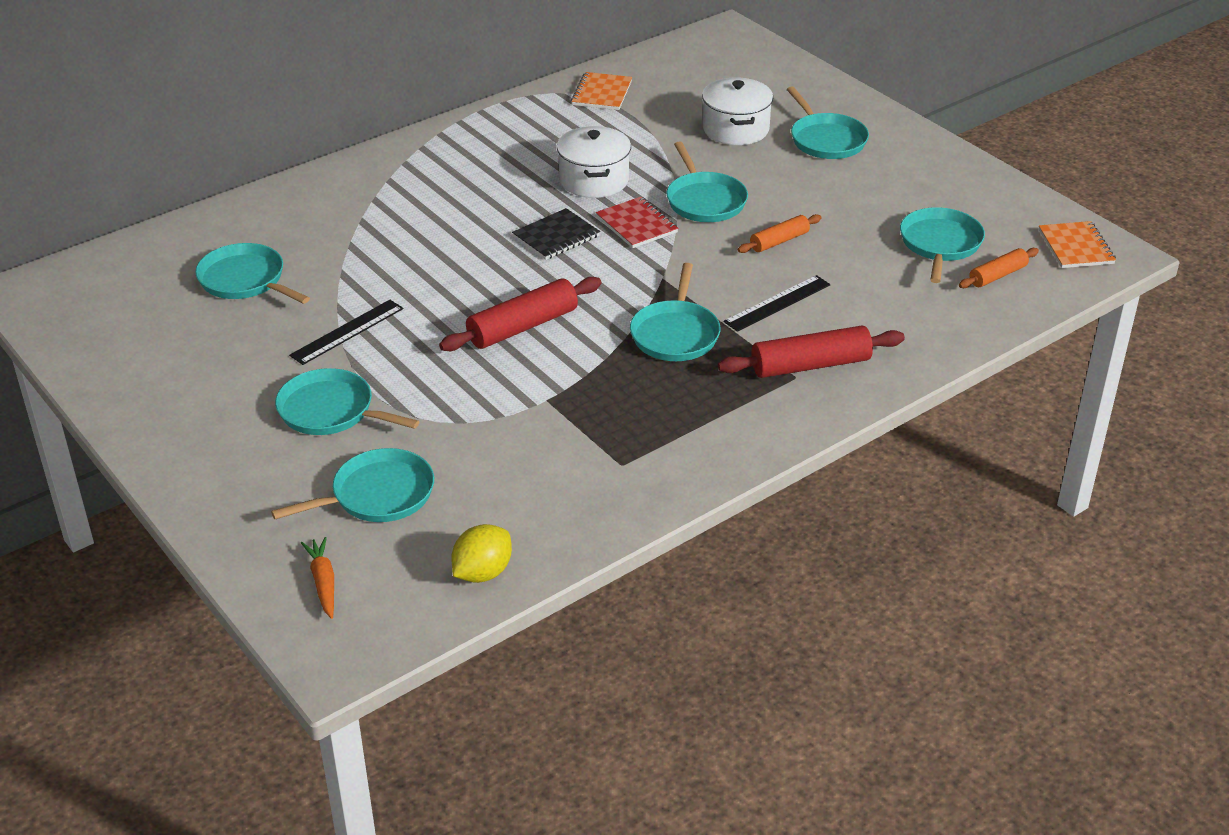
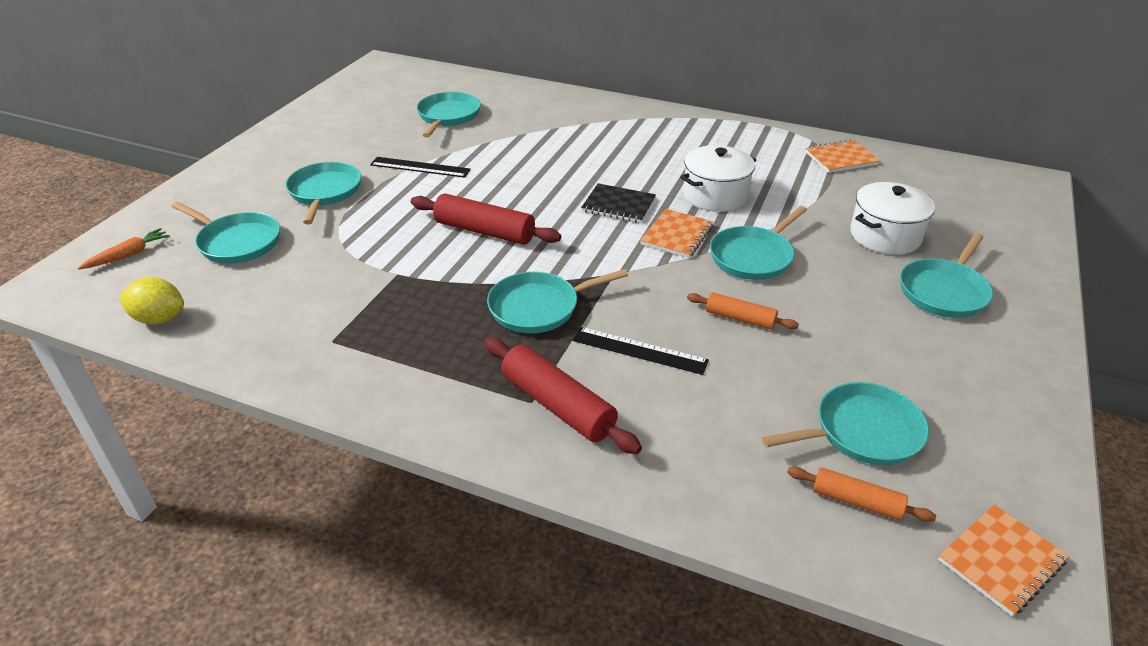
camera: 60 degrees right, 0 degrees up
red notebook [596,197,678,248] -> orange notebook [640,209,713,258]

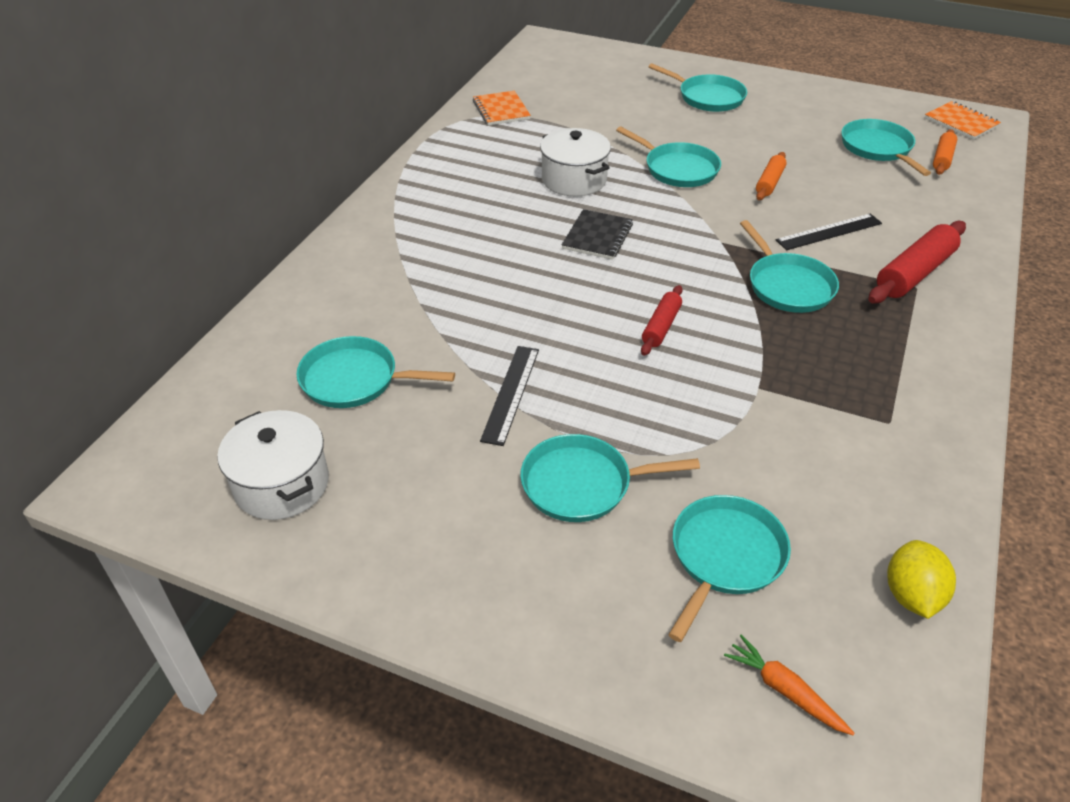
camera: 90 degrees left, 5 degrees up
red rolling pin [411,193,561,245] -> red rolling pin [641,285,682,356], size x0.59
black ruler [573,327,709,375] -> black ruler turned 45 degrees clockwise [776,213,882,250]
orange notebook [640,209,713,258] -> none
white pot [850,182,935,255] -> white pot moved to [217,410,329,520]

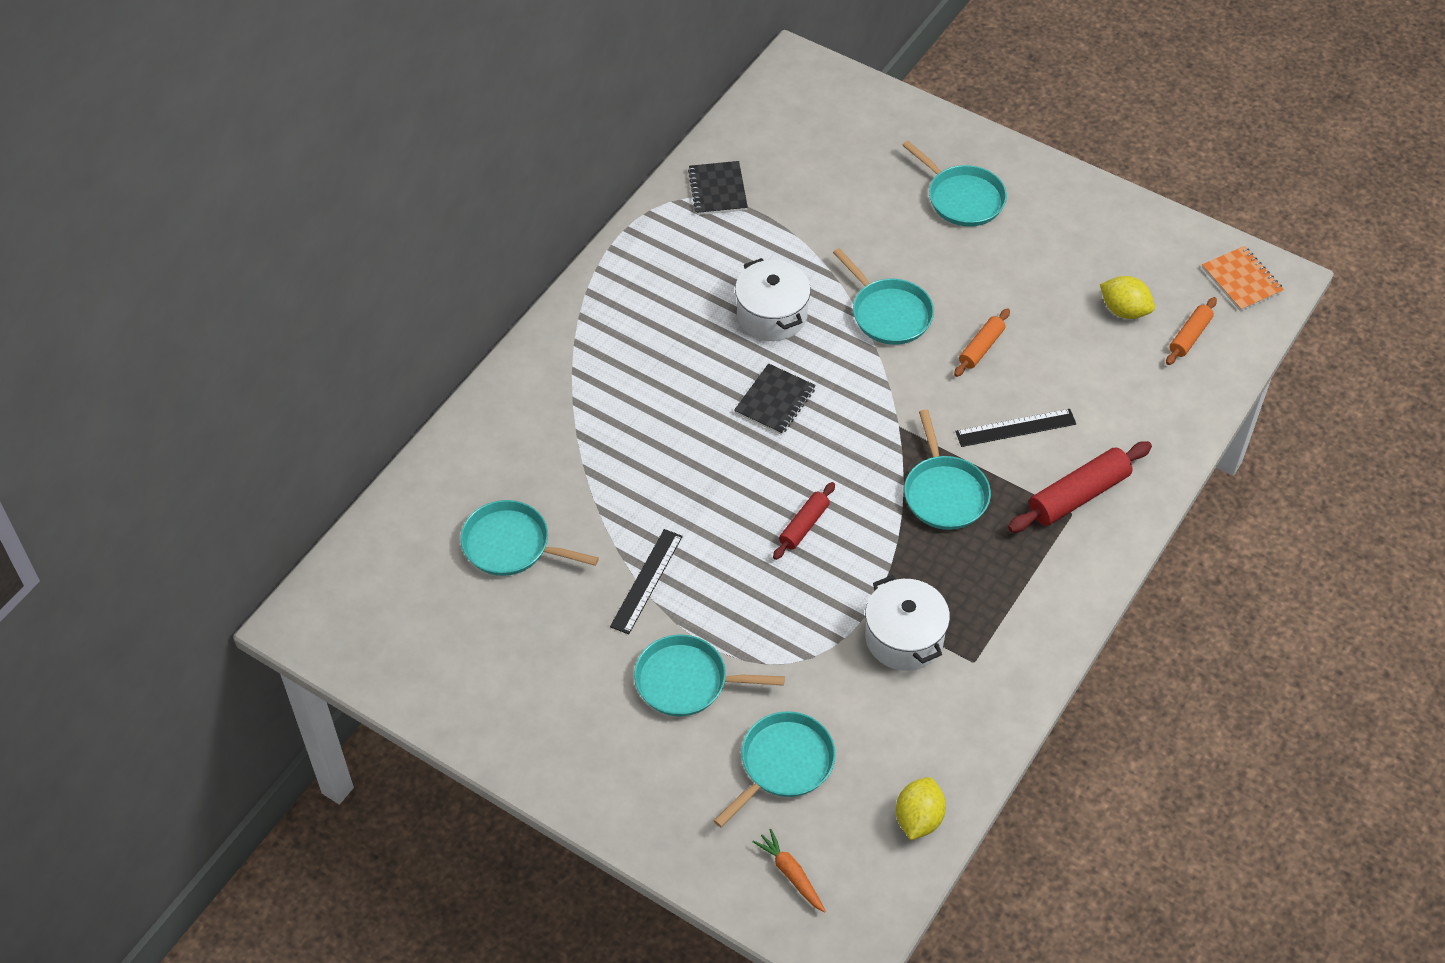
camera: 10 degrees right, 10 degrees up
white pot [217,410,329,520] -> white pot moved to [865,575,950,671]
orange notebook [473,90,531,126] -> black notebook [688,161,748,215]
turquoise pan [841,119,931,176] -> yellow lemon [1100,276,1155,319]

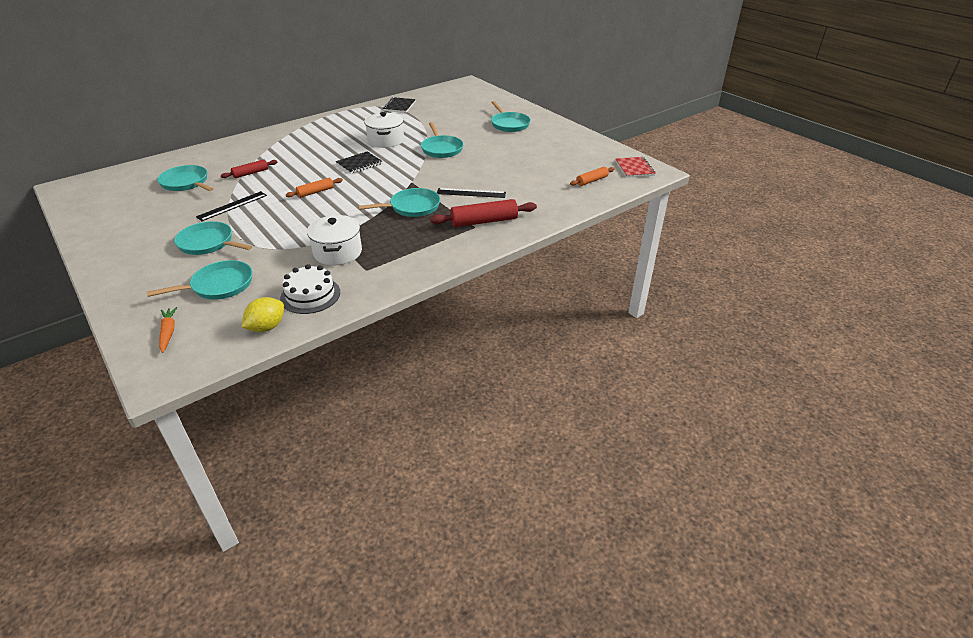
camera: 20 degrees right, 15 degrees down
red rolling pin [773,482,835,560] -> red rolling pin moved to [221,159,277,178]
turquoise pan [904,410,991,530] -> turquoise pan turned 120 degrees counterclockwise [358,188,440,217]
orange rolling pin [954,308,1010,377] -> orange rolling pin moved to [286,178,343,198]
yellow lemon [1100,276,1155,319] -> none
orange notebook [1202,246,1284,311] -> red notebook [615,157,656,178]
none -> white cake [280,264,340,314]

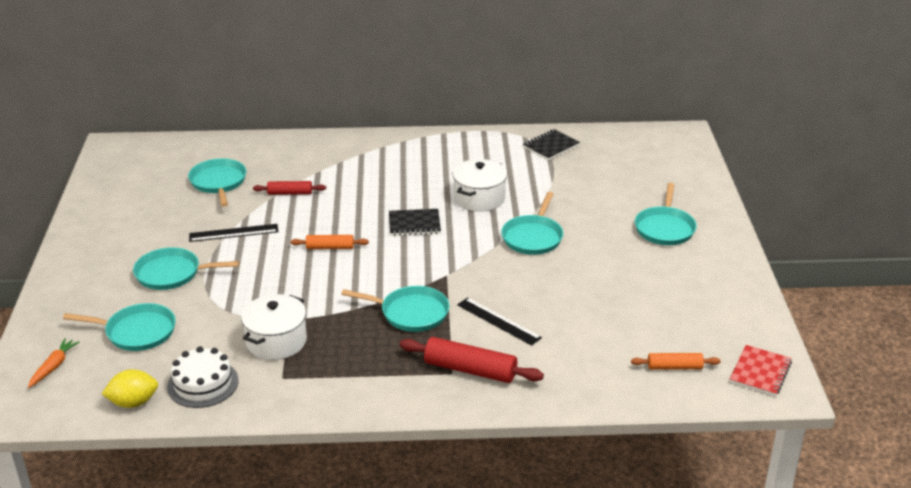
camera: 35 degrees right, 5 degrees down
turquoise pan [174,221,252,255] -> turquoise pan turned 60 degrees counterclockwise [133,247,239,290]

